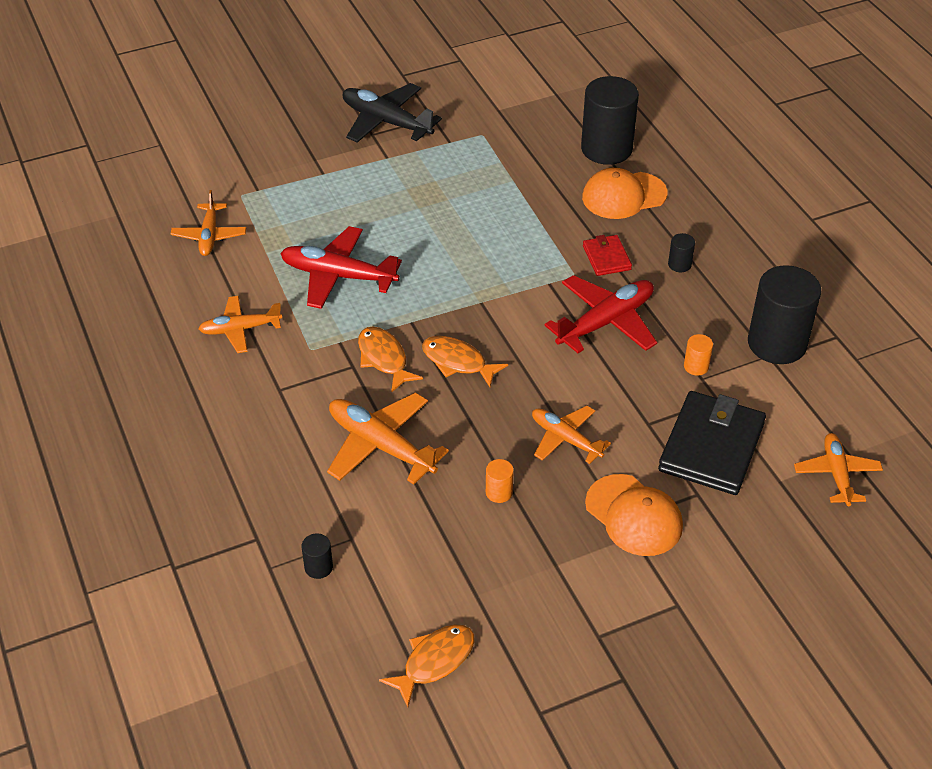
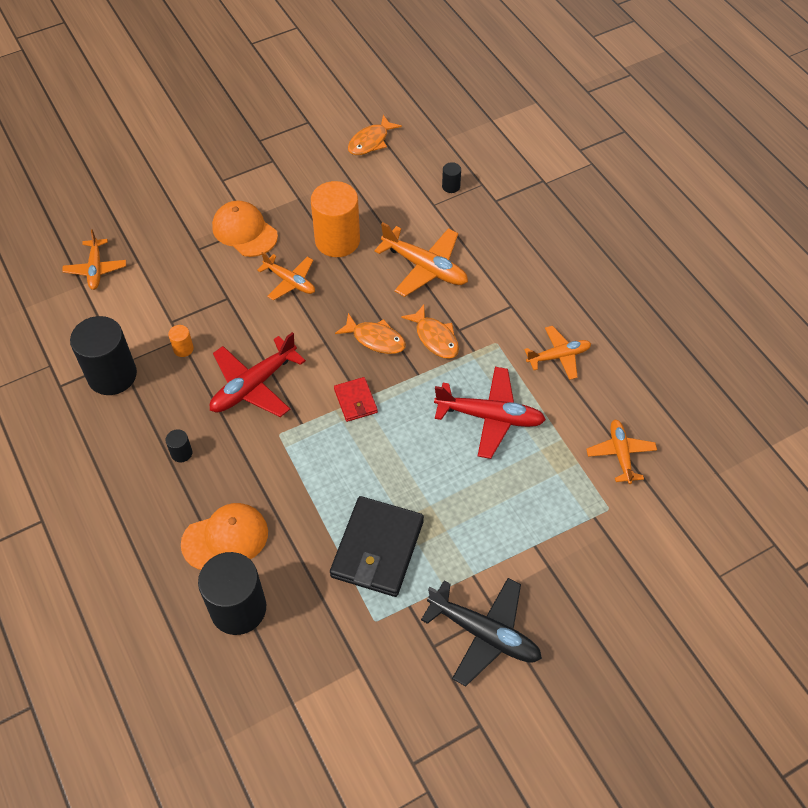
camera: 175 degrees right, 10 degrees up
orange cylinder [486,459,514,503] -> orange cylinder [311,181,360,257], size x2.39
red wallet [583,235,632,276] -> red wallet moved to [334,377,378,422]
black wallet [658,391,766,495] -> black wallet moved to [330,496,424,597]

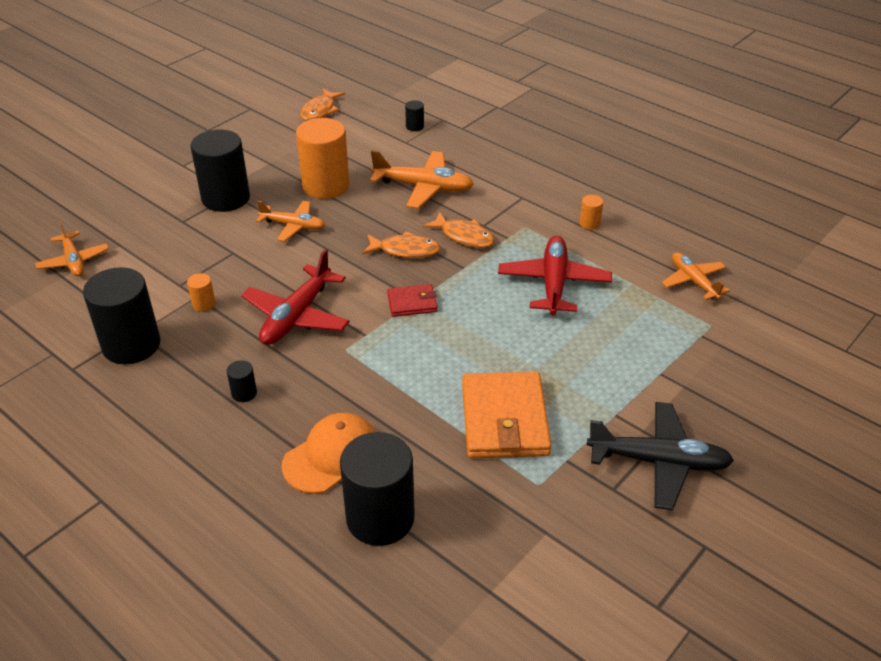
camera: 20 degrees left, 15 degrees down
orange cap [212,201,278,257] -> black cylinder [190,130,250,212]
black wallet [330,496,424,597] -> orange wallet [462,372,551,458]
red wallet [334,377,378,422] -> red wallet turned 60 degrees counterclockwise [387,284,437,317]
red plane [434,367,546,459] -> red plane turned 75 degrees counterclockwise [498,236,612,315]
orange plane [524,326,591,380] -> orange cylinder [579,195,603,230]

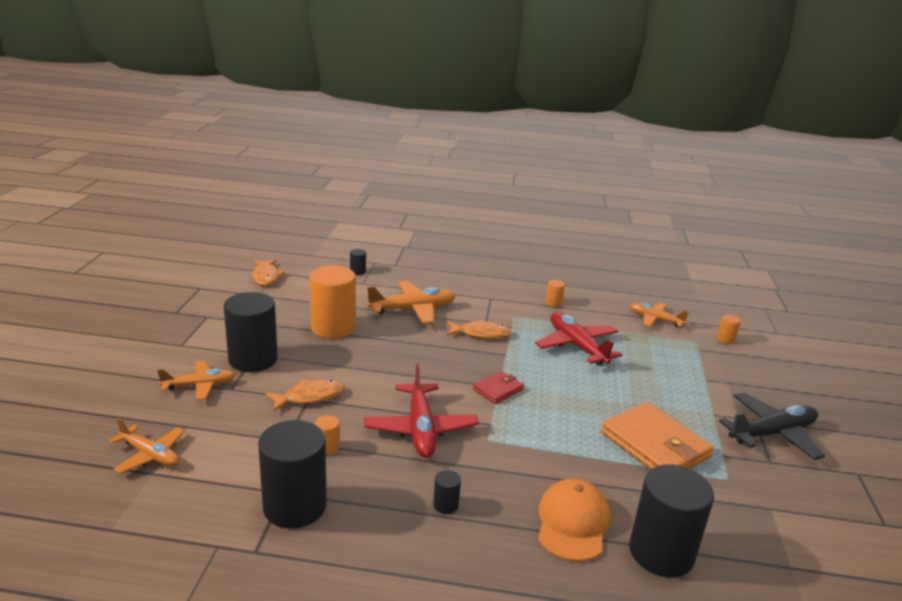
camera: 35 degrees left, 15 degrees down
orange plane [256,201,325,242] -> orange plane moved to [157,360,235,400]
orange fish [363,231,440,258] -> orange fish moved to [266,379,344,411]
none -> orange cylinder [717,315,741,344]

